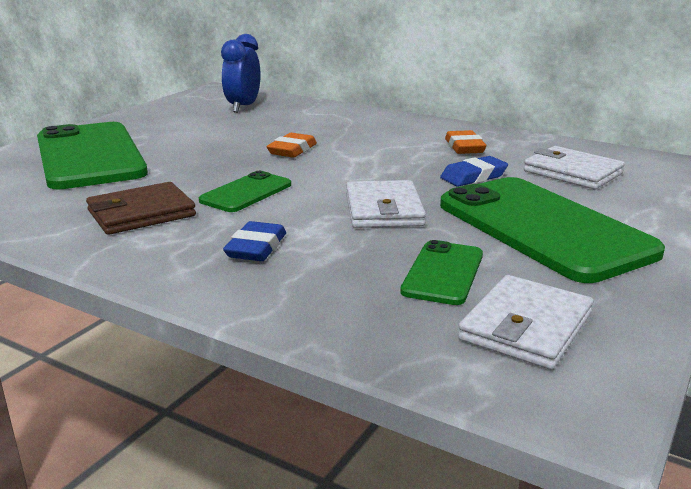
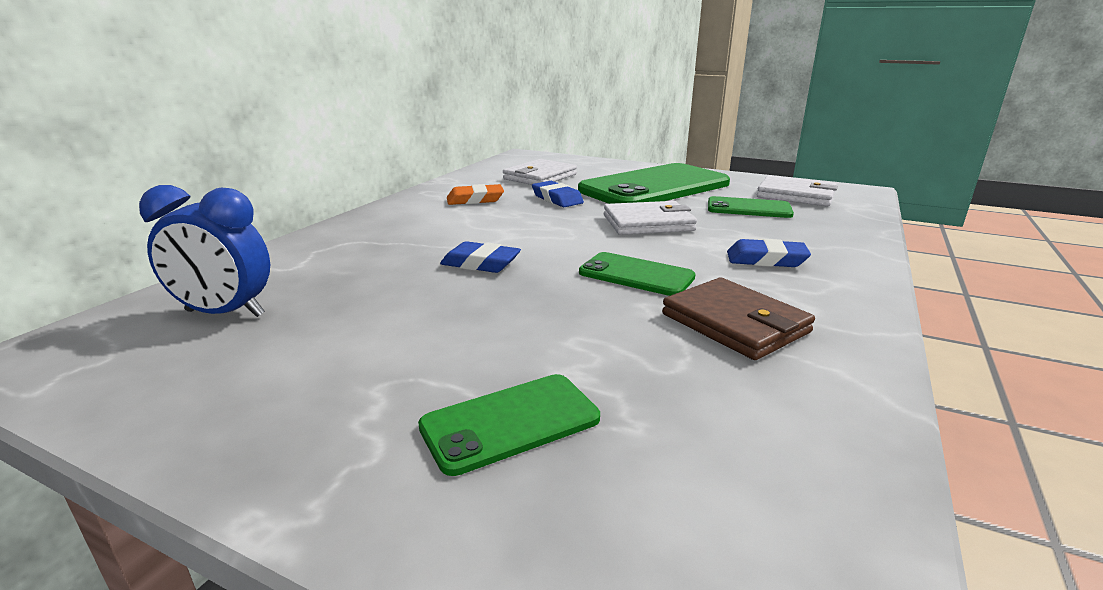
camera: 95 degrees left, 0 degrees up
green phone [37,122,148,190] -> green phone [418,374,600,476], size x0.48
orange eraser [266,133,317,158] -> blue eraser [440,241,521,273]

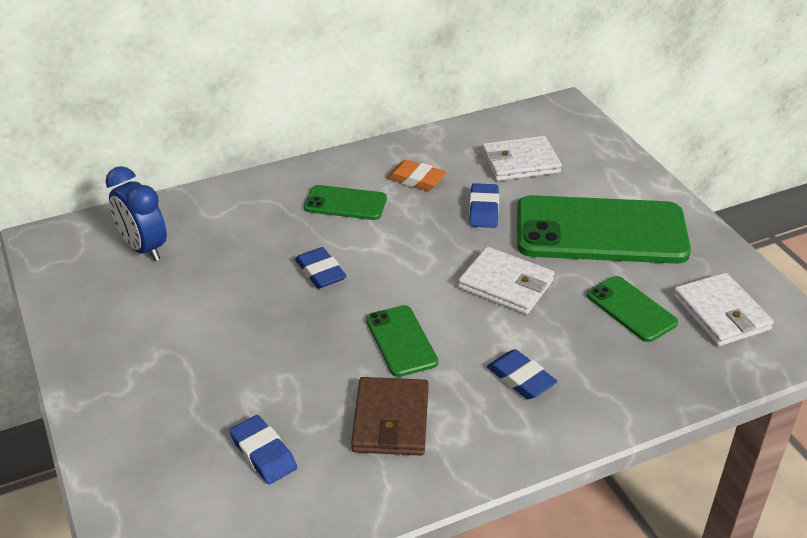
camera: 40 degrees right, 15 degrees up
green phone [418,374,600,476] -> green phone moved to [304,185,387,220]
none -> blue eraser [230,415,297,484]

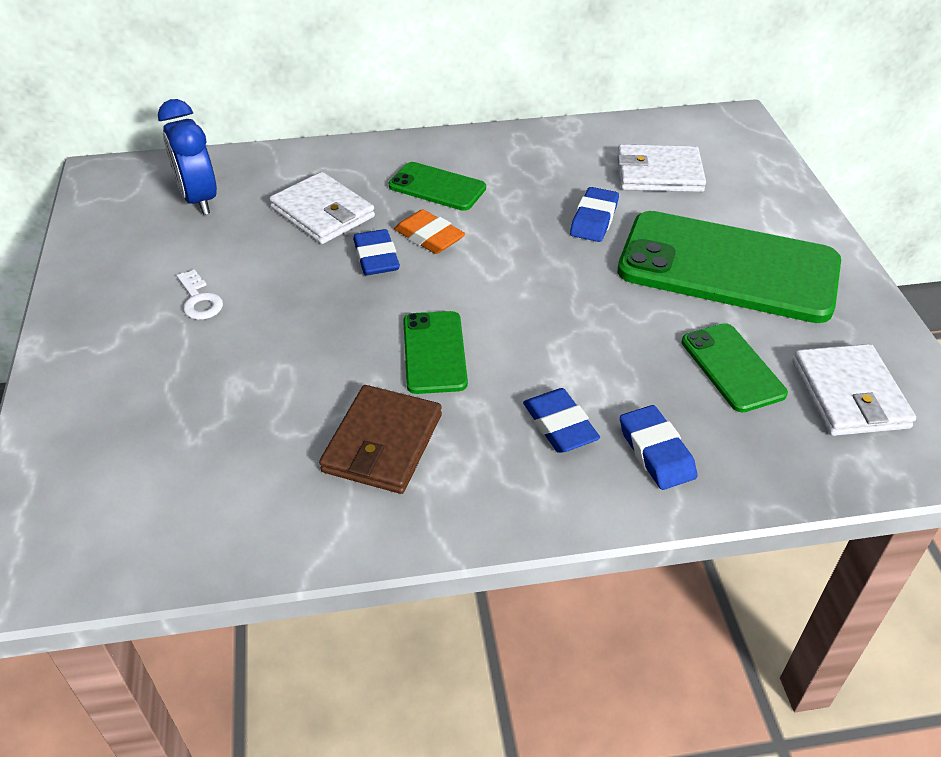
camera: 15 degrees right, 5 degrees up
blue eraser [230,415,297,484] -> blue eraser moved to [620,405,697,490]
orange eraser [387,160,447,191] -> orange eraser moved to [394,209,465,254]
white wallet [458,246,555,315] -> white wallet moved to [269,172,375,244]
none -> white key [177,269,223,320]

